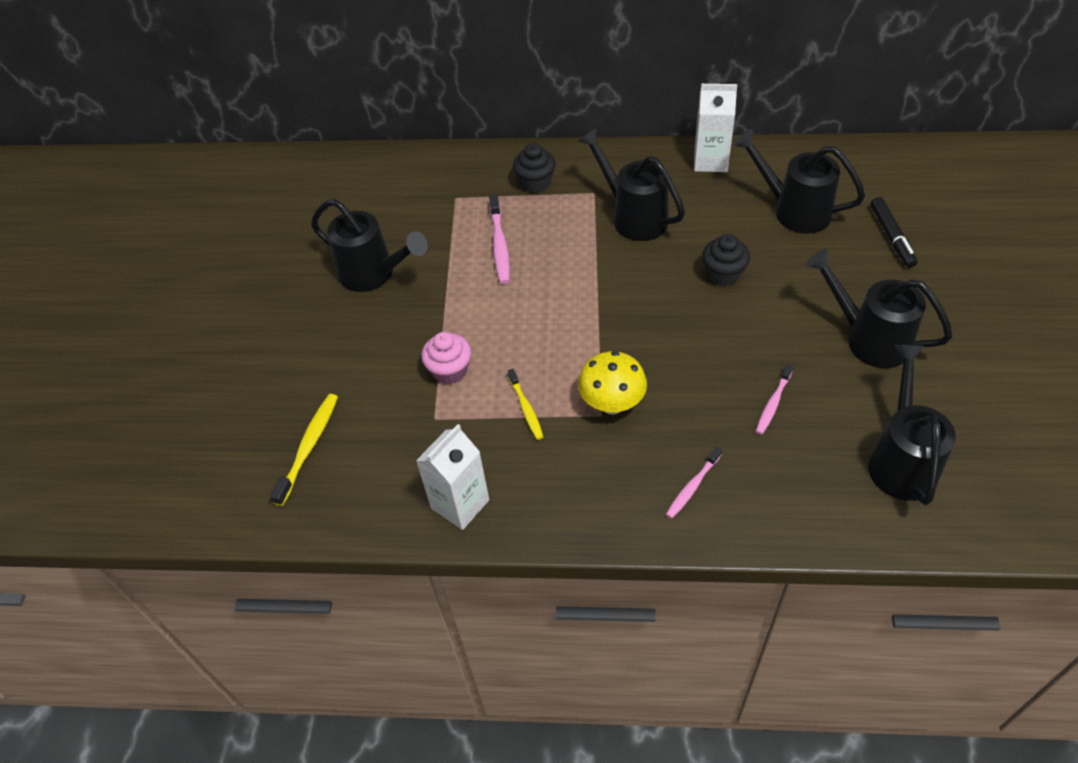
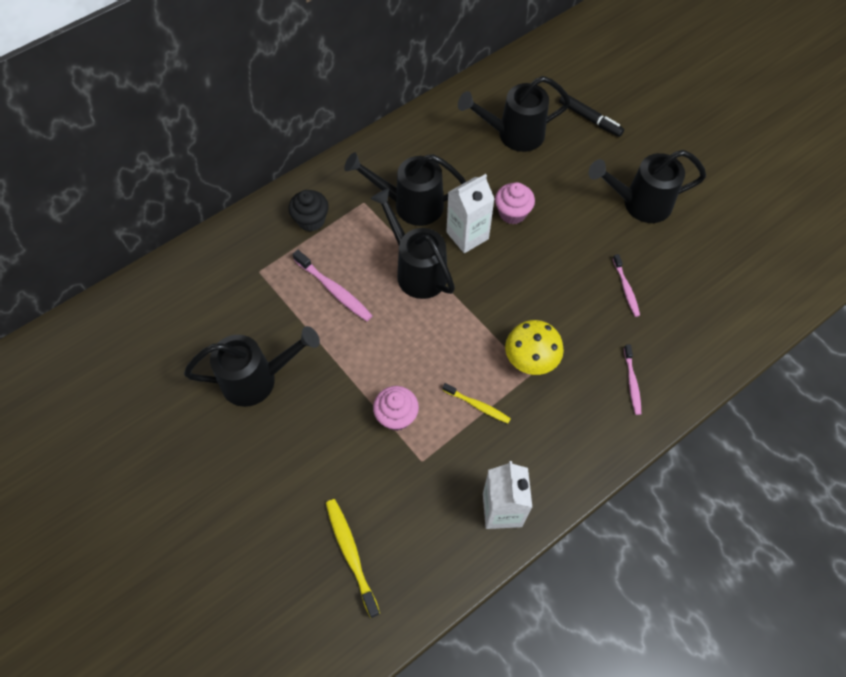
camera: 45 degrees left, 10 degrees up
white carton [694,84,737,172] -> white carton moved to [446,174,494,253]
black cupcake [702,234,750,286] -> pink cupcake [495,182,535,224]
black watering can [868,345,956,505] -> black watering can moved to [370,188,455,299]

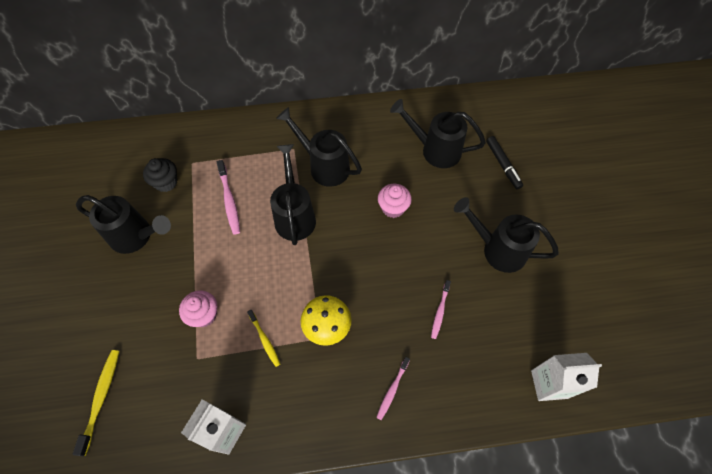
camera: 30 degrees right, 0 degrees up
black cupcake [288,190,329,231] -> black cupcake moved to [143,158,178,192]
white carton [446,174,494,253] -> white carton moved to [531,353,602,401]

